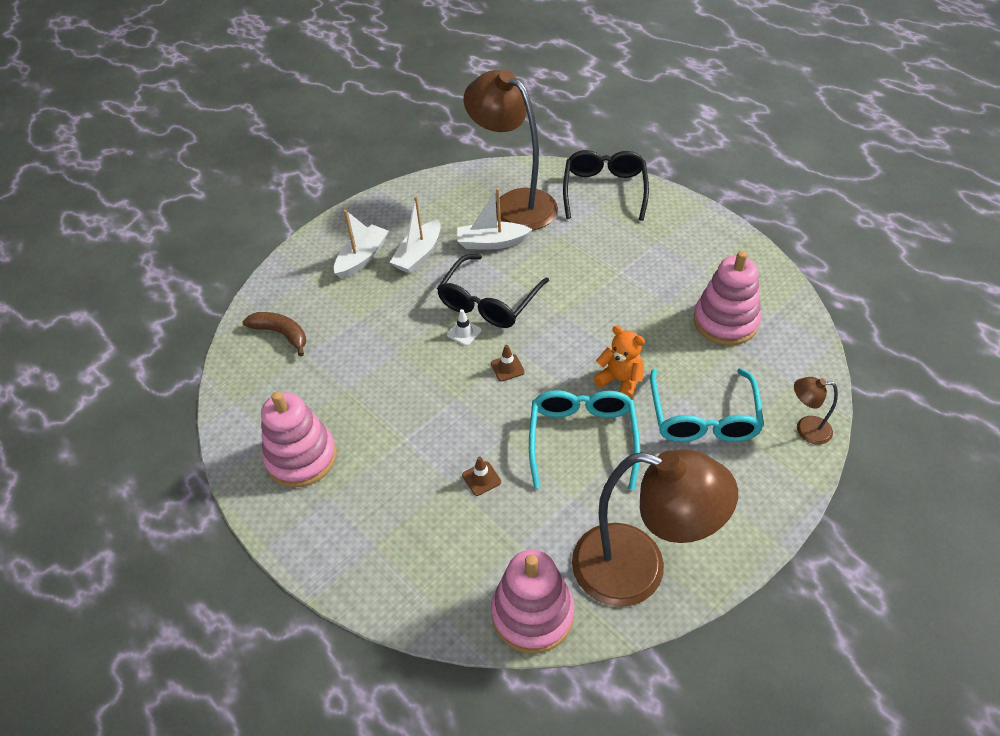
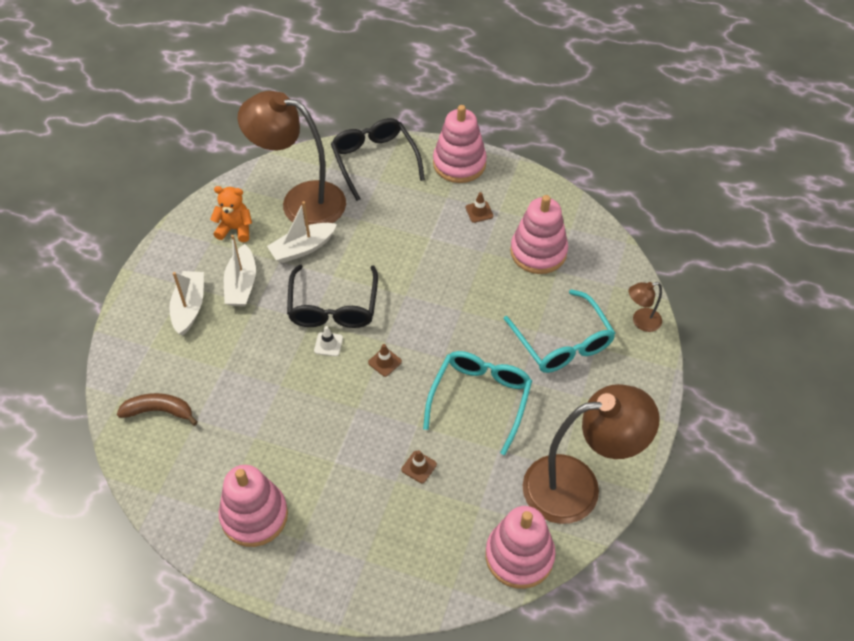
camera: 30 degrees left, 5 degrees up
turquoise glasses [529,390,640,490] -> turquoise glasses turned 45 degrees clockwise [423,351,532,455]
orange teddy bear [593,326,645,399] -> orange teddy bear moved to [210,186,252,242]
none -> pink stacking toy [433,105,487,183]
none -> brown traffic cone [465,192,493,223]

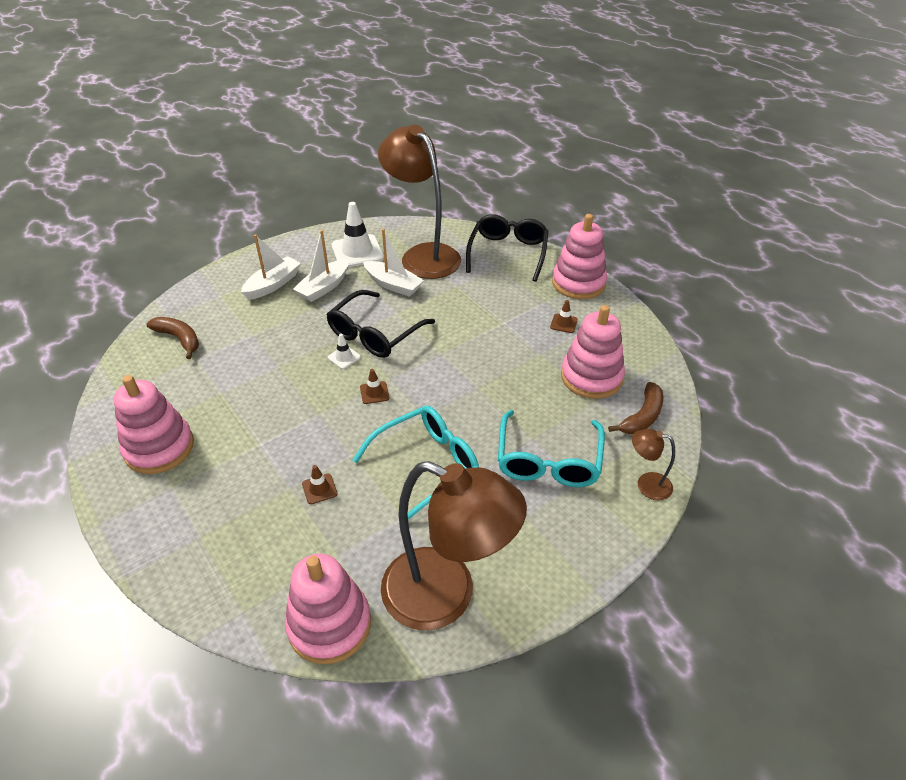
camera: 35 degrees right, 10 degrees down
orange teddy bear [210,186,252,242] -> white traffic cone [331,202,384,268]
white boat [267,201,337,263] -> white boat turned 150 degrees counterclockwise [363,229,424,297]
none -> brown banana [608,382,663,434]

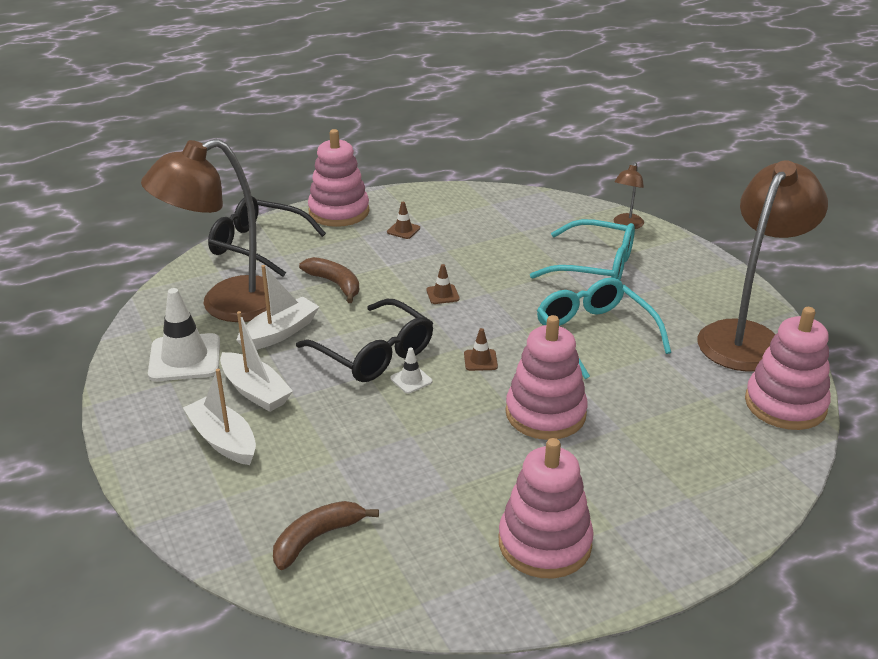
camera: 80 degrees left, 10 degrees down
brown traffic cone [302,465,338,504] -> brown traffic cone moved to [426,264,460,304]
pink stacking toy [561,305,625,399] -> pink stacking toy moved to [506,315,588,440]
brown banana [608,382,663,434] -> brown banana moved to [299,257,359,303]

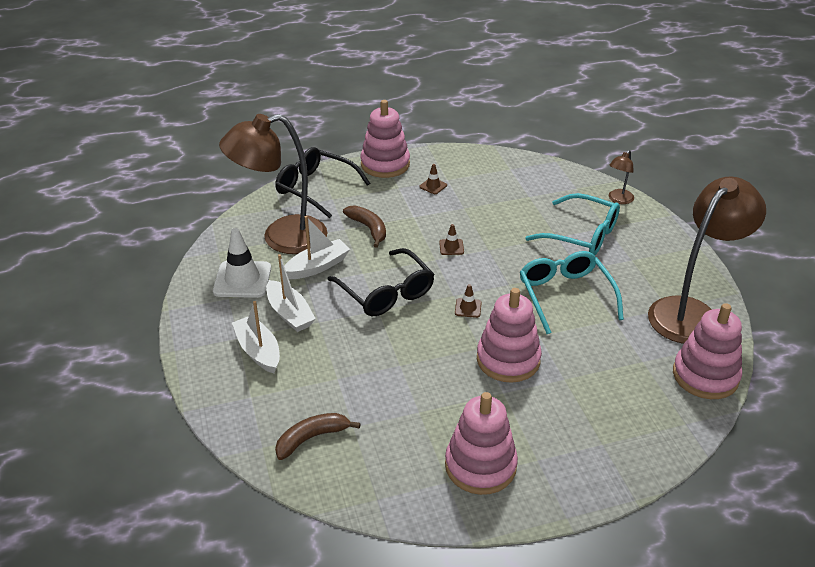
camera: 10 degrees right, 5 degrees up
white traffic cone [390,347,432,393] -> none

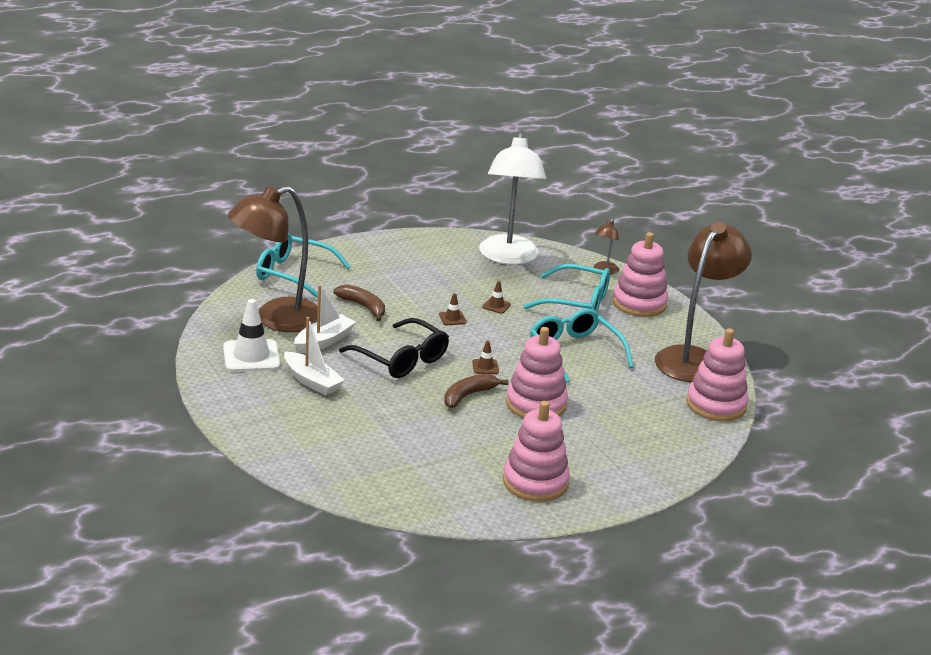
camera: 15 degrees left, 10 degrees down
white boat [232,301,280,374] -> none
black glasses [275,147,370,218] -> turquoise glasses [256,233,351,298]
brown banana [275,413,361,460] -> brown banana moved to [444,374,508,408]
pink stacking toy [361,100,410,178] -> pink stacking toy moved to [613,232,668,317]
brown traffic cone [419,164,447,194] -> brown traffic cone moved to [482,281,511,314]
none -> white lamp [479,131,546,265]

